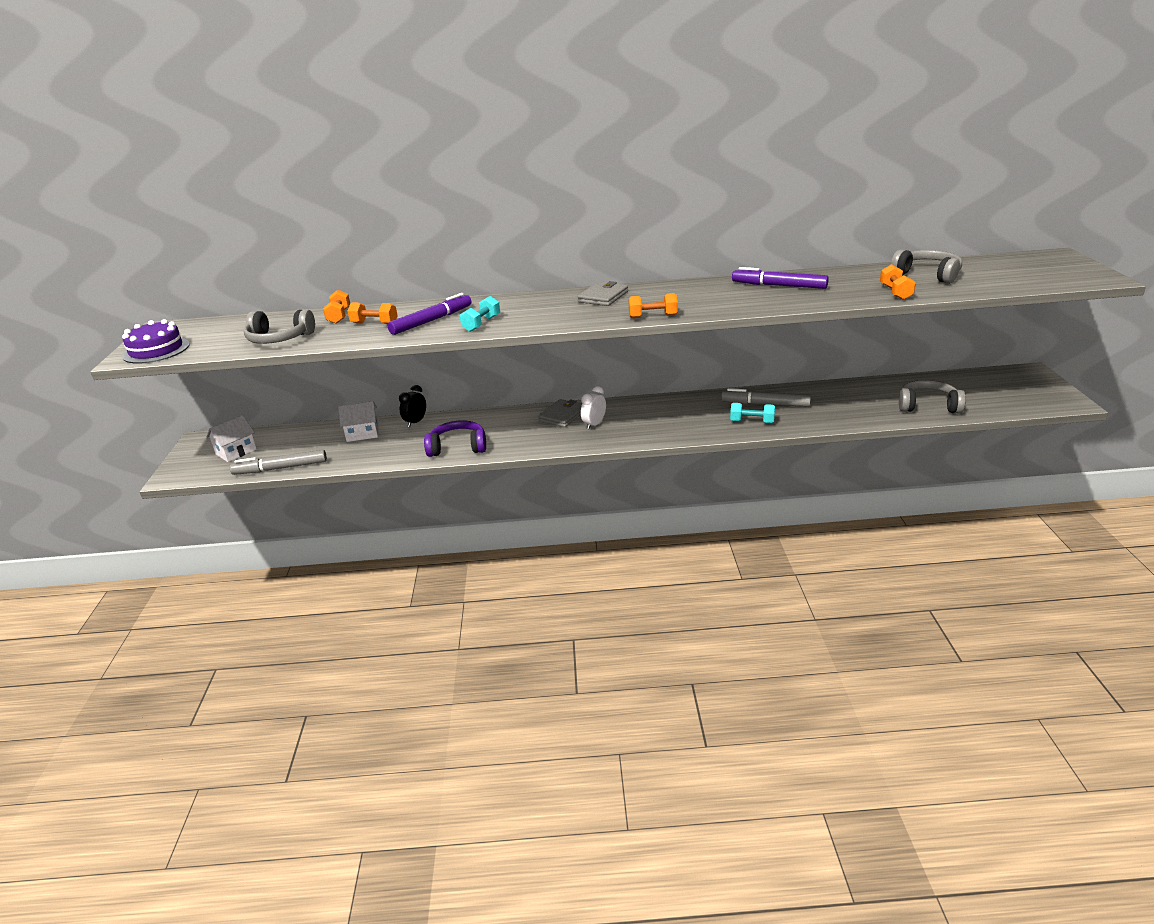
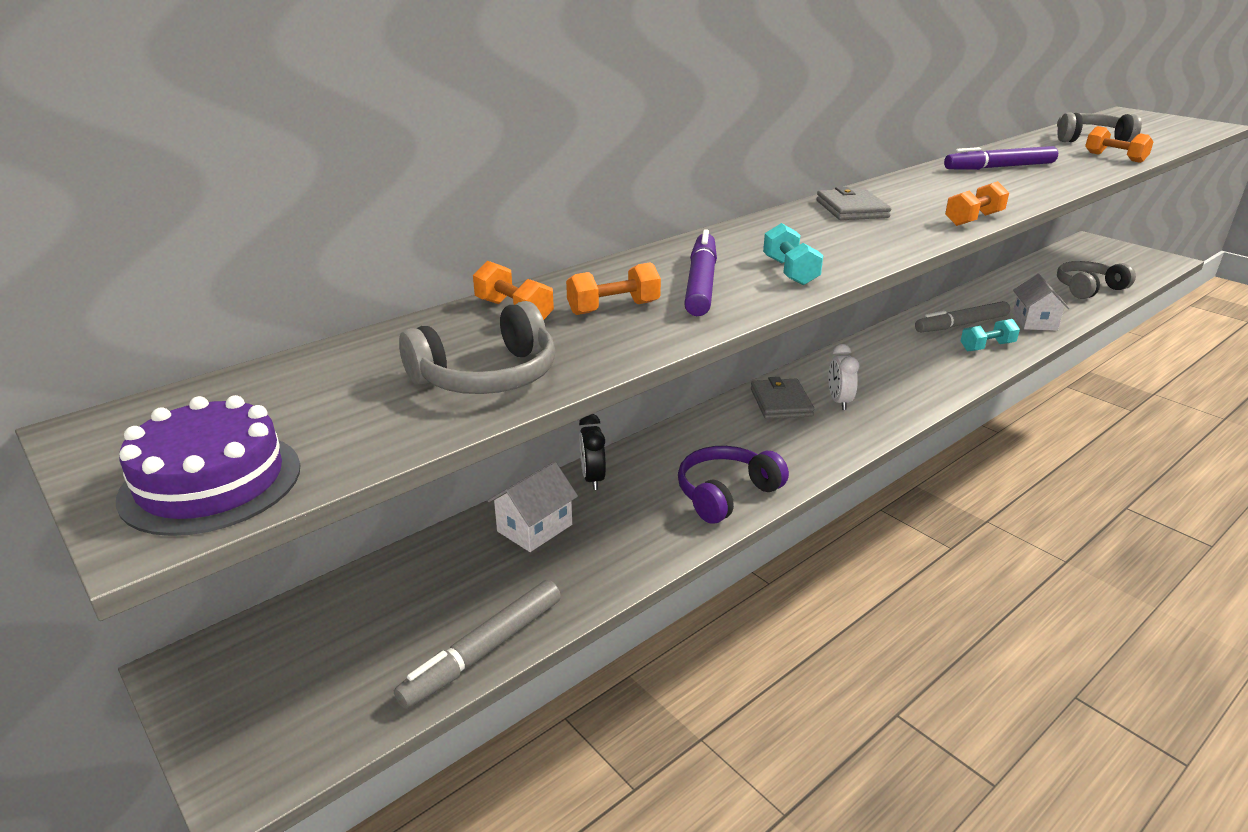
camera: 40 degrees left, 0 degrees up
white house [207,415,257,462] -> white house moved to [1012,274,1070,331]

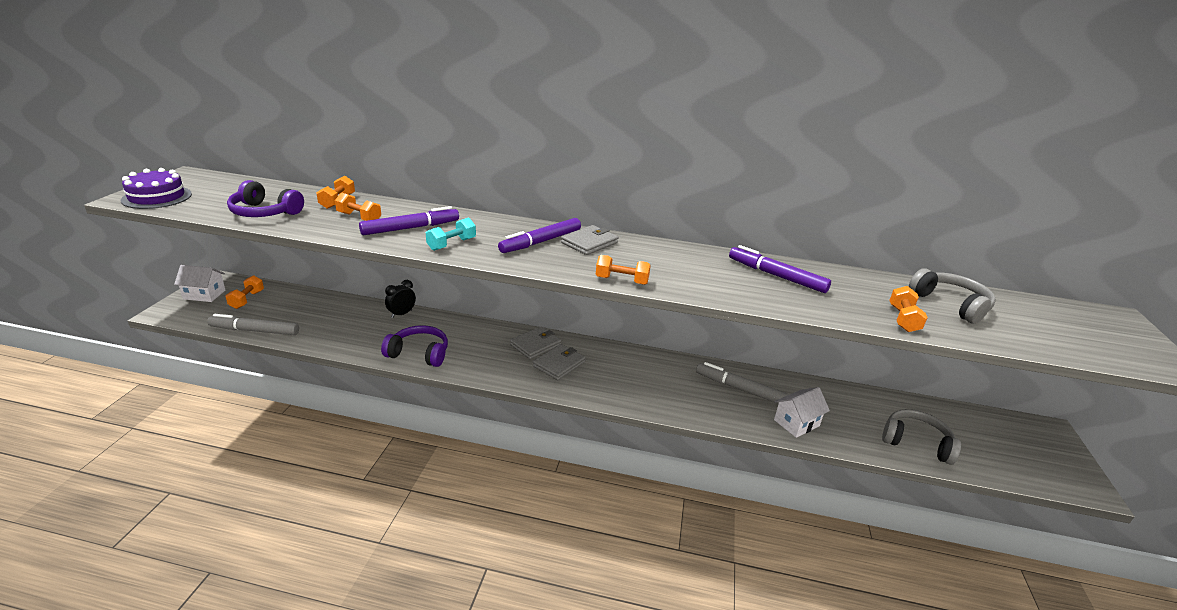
camera: 50 degrees right, 0 degrees up
grey headphones [399,301,555,394] -> purple headphones [227,180,304,217]
white house [488,461,578,552] -> white house moved to [174,265,225,302]
white clock [828,344,859,410] -> grey wallet [533,344,585,380]
turquoise dumbbell [961,319,1020,351] -> none
none -> orange dumbbell [225,275,264,309]
none -> purple marker [498,218,581,253]

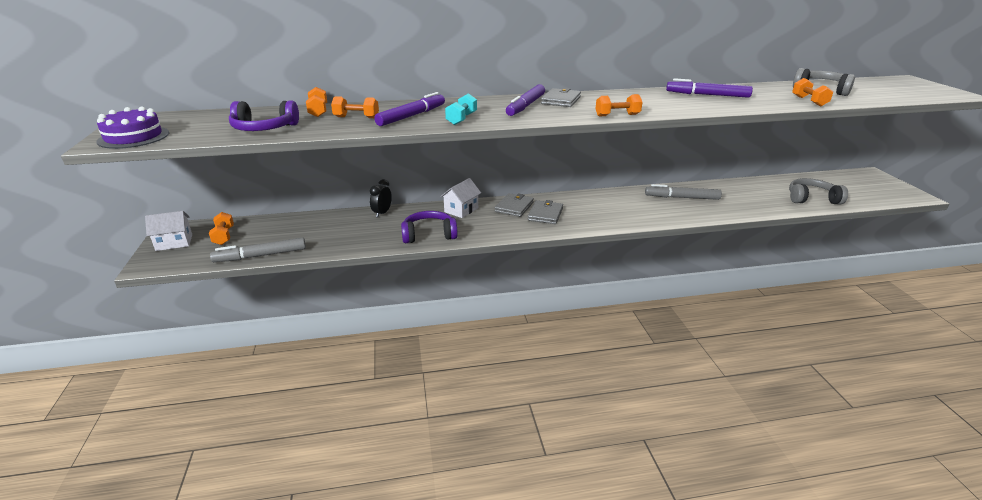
camera: 20 degrees left, 0 degrees up
white house [774,387,830,438] -> white house moved to [440,178,481,218]

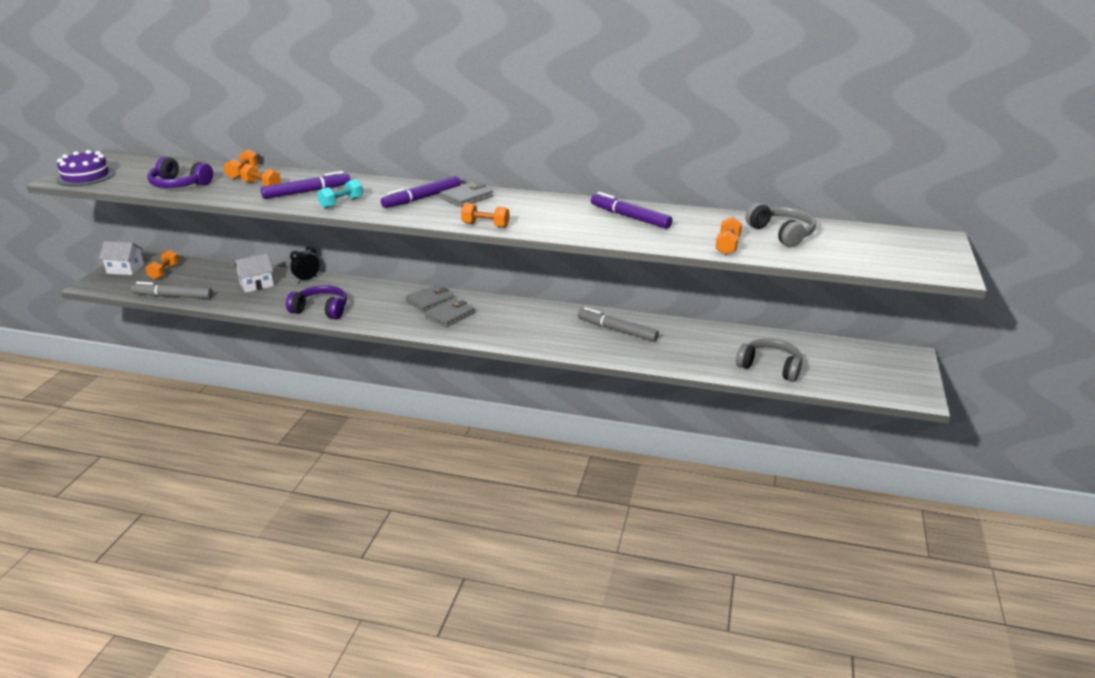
camera: 25 degrees right, 0 degrees up
white house [440,178,481,218] -> white house moved to [234,253,274,293]

